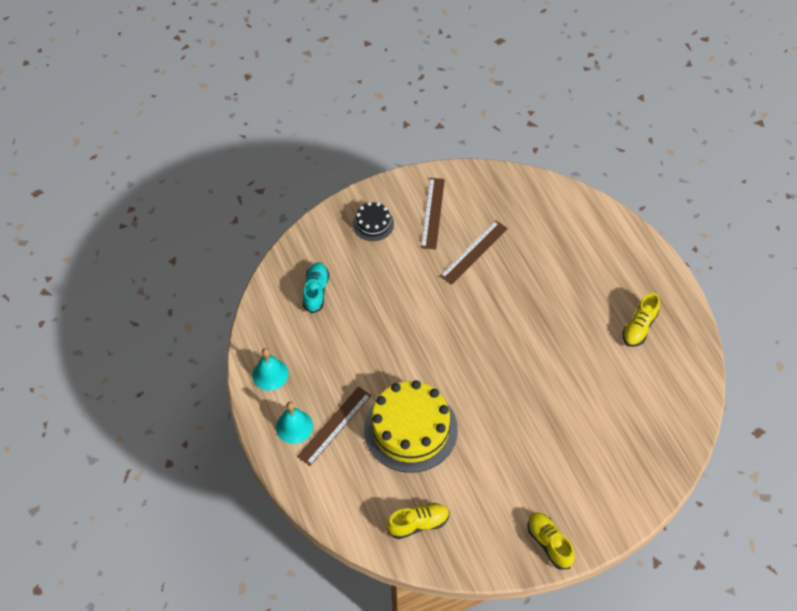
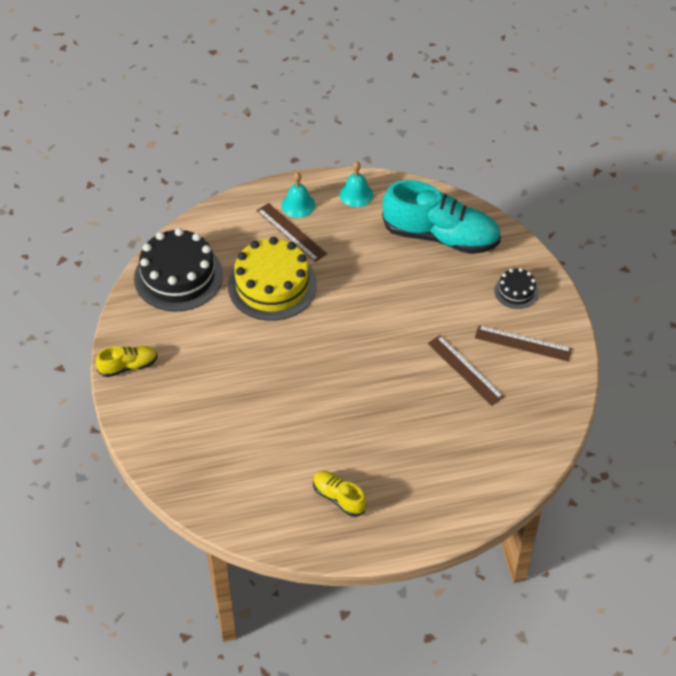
camera: 100 degrees right, 5 degrees down
turquoise shoe [303,262,329,313] -> turquoise shoe [382,180,501,254], size x2.10
yellow shoe [387,503,450,539] -> black cake [134,228,223,312]

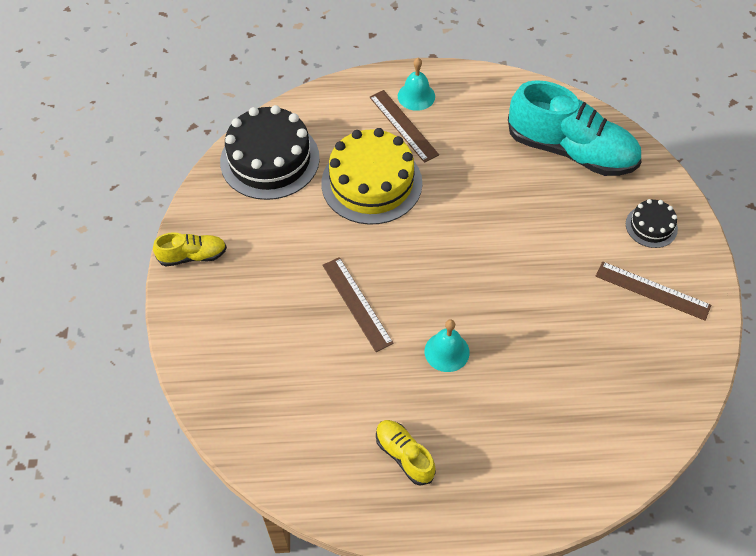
camera: 10 degrees right, 5 degrees up
turquoise bell [339,161,373,207] -> turquoise bell moved to [425,319,470,372]
brown ruler [428,335,504,406] -> brown ruler moved to [322,257,394,352]

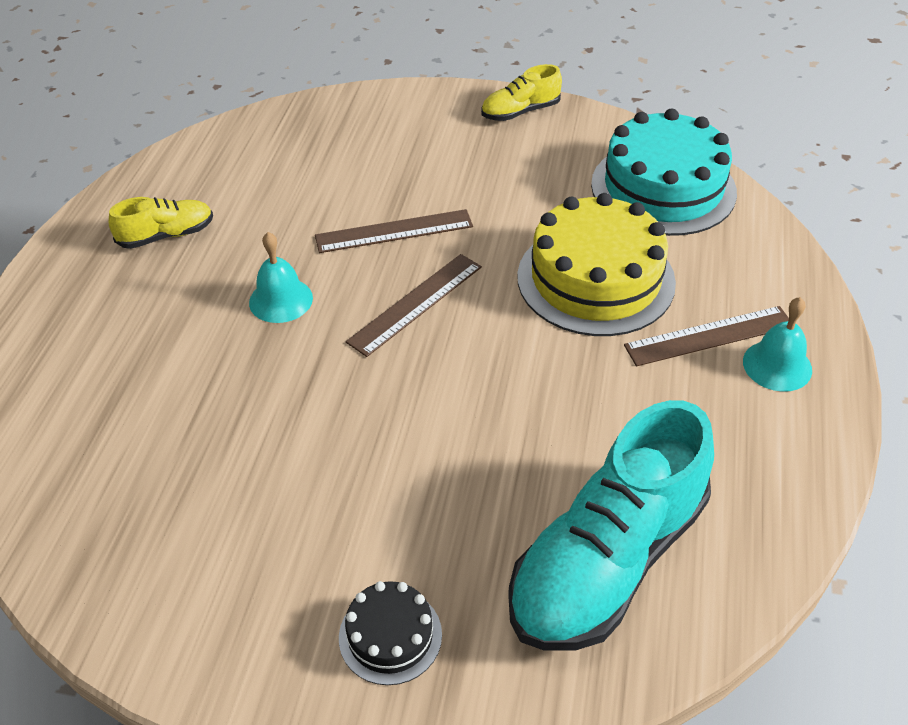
camera: 105 degrees right, 10 degrees down
yellow shoe [153,232,227,266] -> yellow shoe turned 60 degrees clockwise [481,64,562,121]
black cake [220,105,320,200] -> turquoise cake [591,109,737,236]
brown ruler [596,261,711,321] -> brown ruler moved to [346,254,482,357]

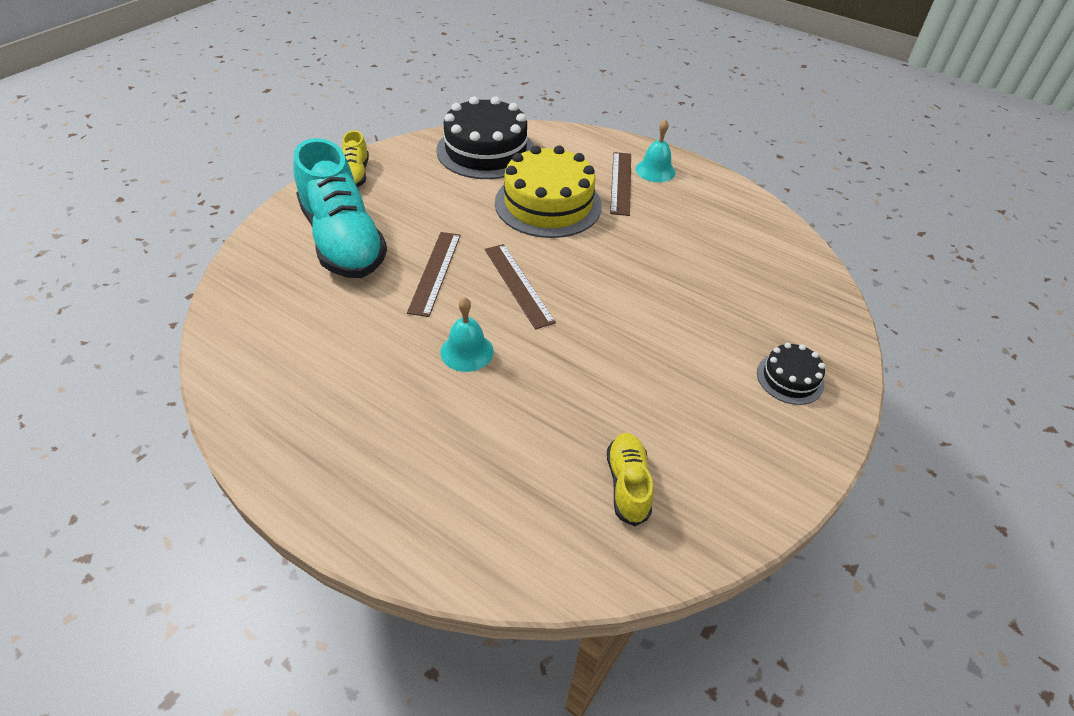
camera: 70 degrees left, 0 degrees up
yellow shoe [109,197,213,249] -> yellow shoe moved to [607,433,653,526]
turquoise shoe [508,400,714,650] -> turquoise shoe moved to [294,138,387,278]
turquoise cake [591,109,737,236] -> black cake [436,97,534,179]

